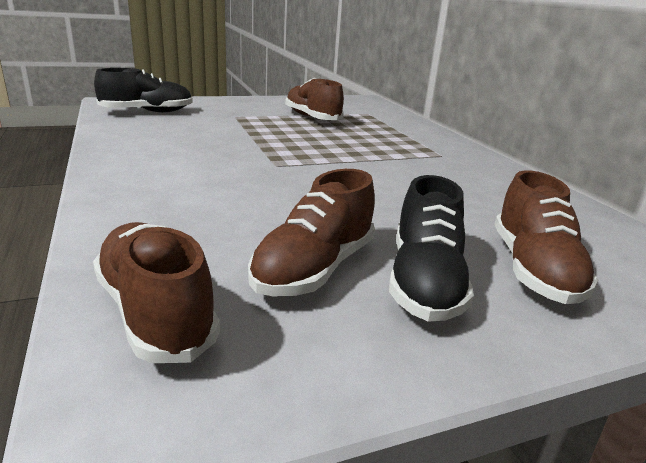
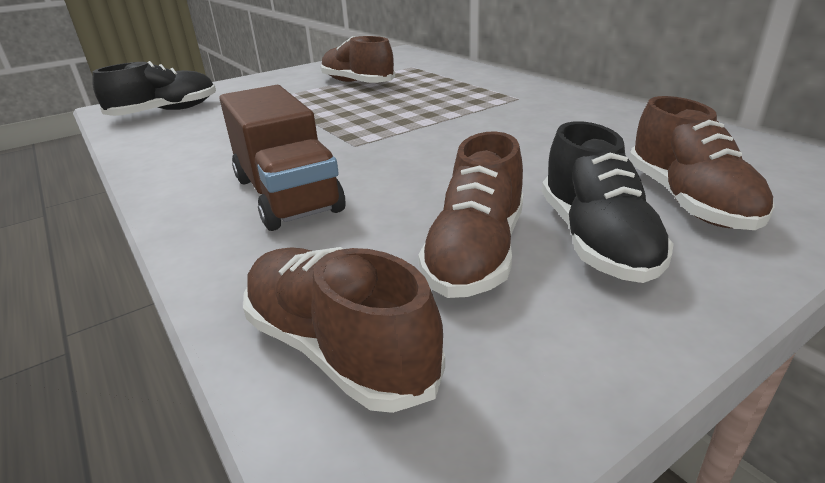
camera: 10 degrees left, 5 degrees up
none -> brown truck [219,85,345,231]

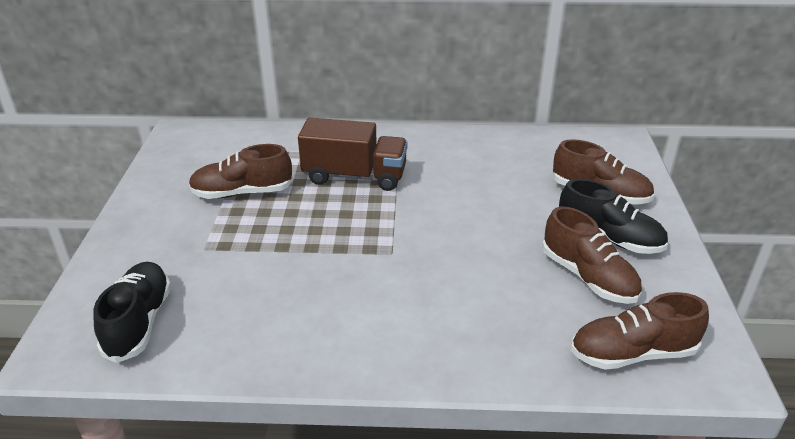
camera: 55 degrees left, 5 degrees up
brown truck [219,85,345,231] -> brown truck moved to [298,118,407,191]

